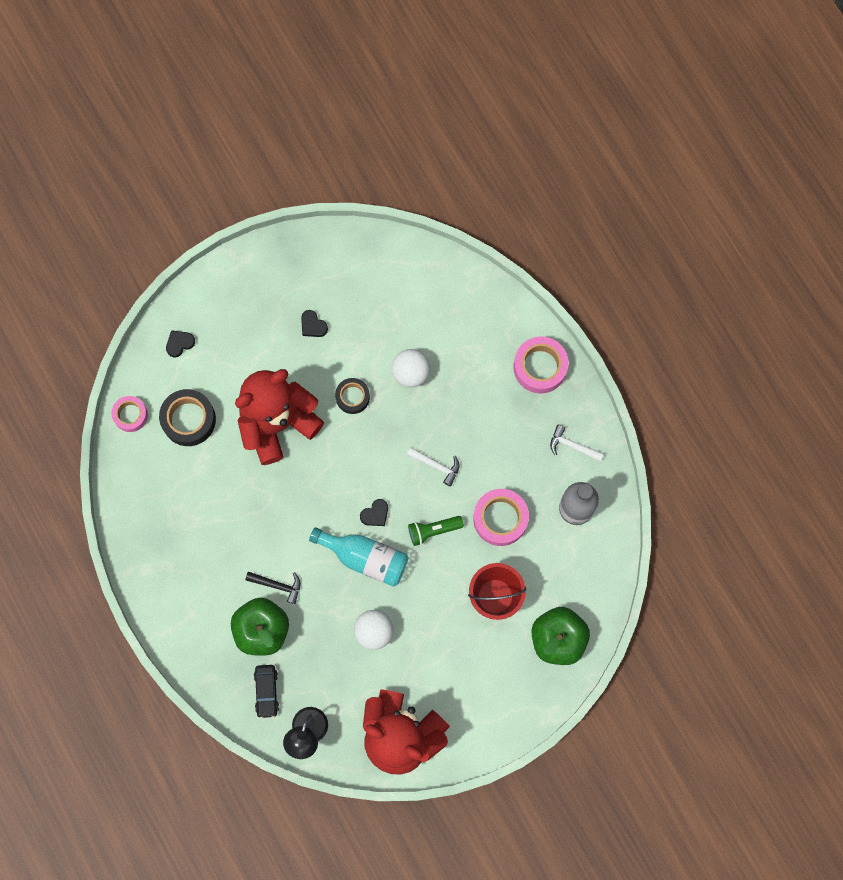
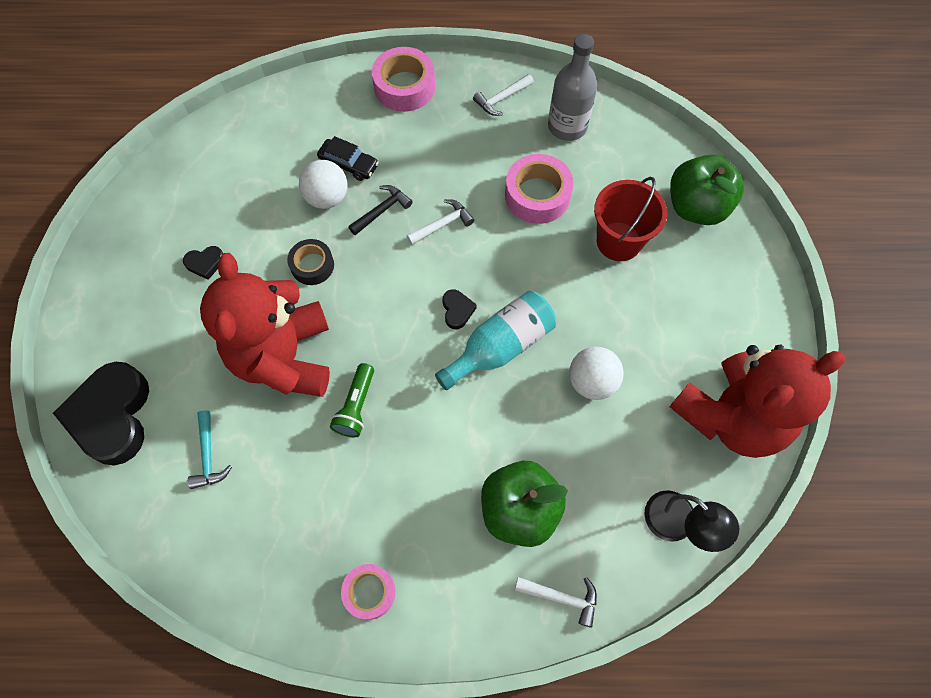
camera: 60 degrees left, 10 degrees down
pink tape [111,396,148,432] -> pink tape moved to [341,564,395,620]
black tape [159,389,216,446] -> turquoise hammer [188,410,232,489]
black heart [166,330,195,357] -> black heart [53,362,149,466], size x2.35
black hammer [245,571,301,604] -> black hammer moved to [348,185,413,235]
black car [254,665,279,719] -> black car moved to [317,136,379,181]
green flashlight [408,516,464,546] -> green flashlight moved to [330,363,374,437]
none -> white hammer [515,577,597,628]

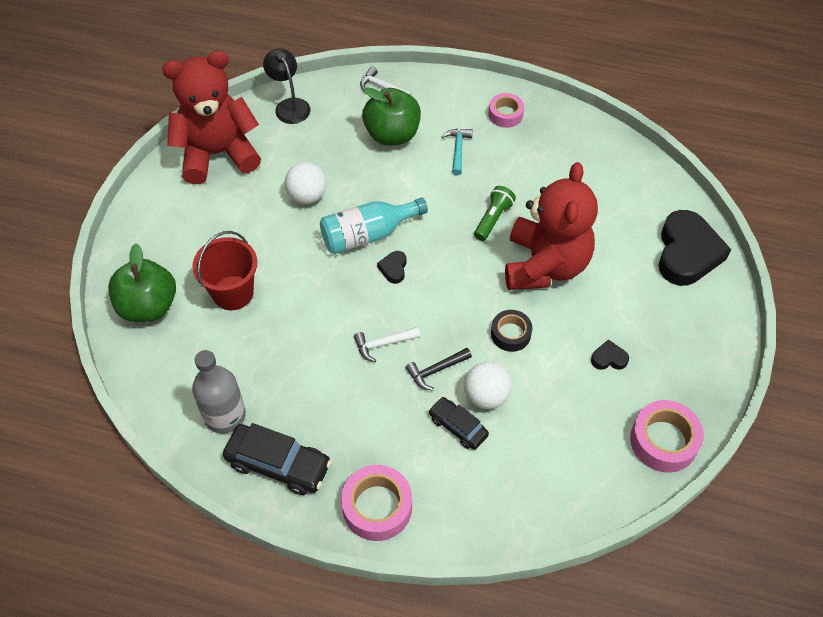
camera: 165 degrees left, 10 degrees down
turquoise hammer [188,410,232,489] -> turquoise hammer moved to [441,129,473,175]
white hammer [473,74,534,116] -> black car [223,423,332,495]
pink tape [505,154,573,224] -> pink tape moved to [630,400,704,472]

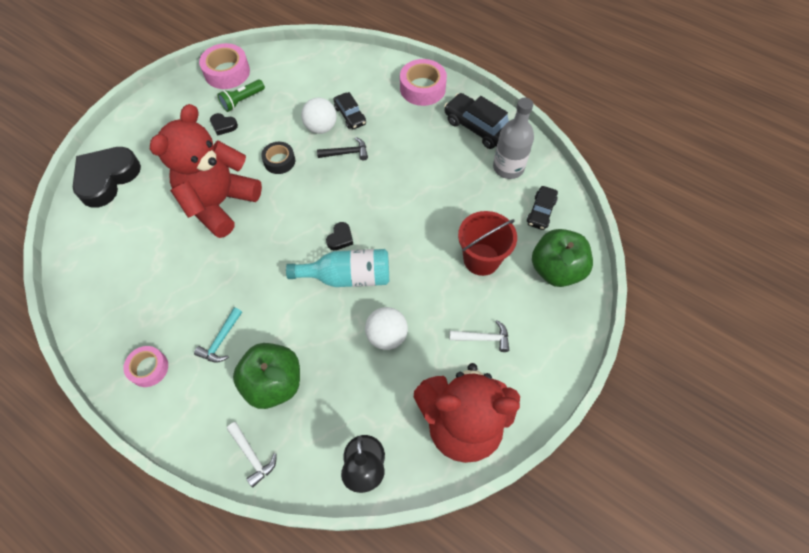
camera: 160 degrees left, 5 degrees up
white hammer [354,327,420,362] -> white hammer moved to [449,320,509,352]
green flashlight [474,186,516,241] -> green flashlight moved to [217,80,265,112]
none -> black car [527,186,558,230]

